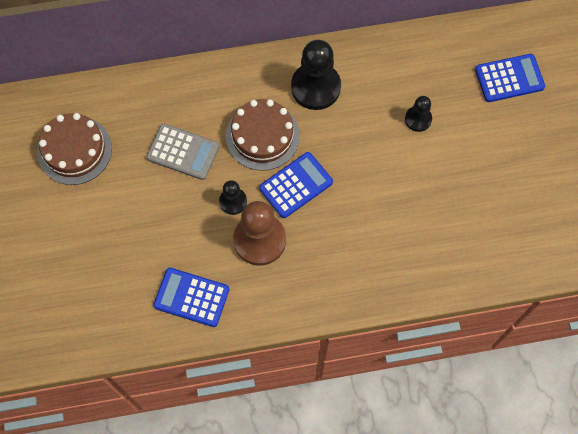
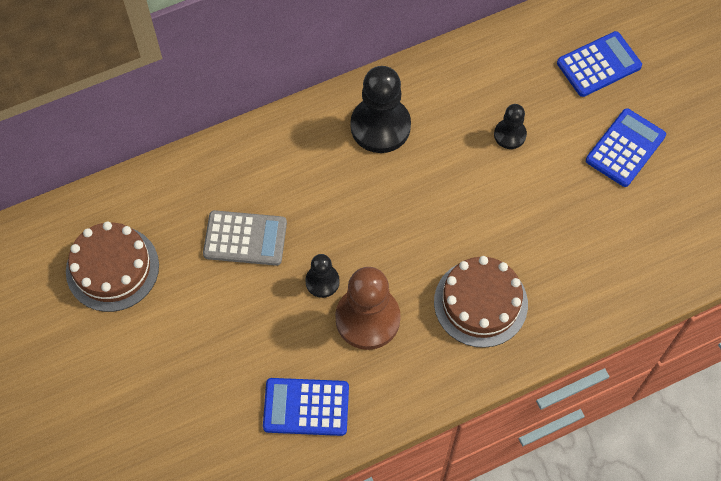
camera: 15 degrees left, 5 degrees down
brown cake [226,99,300,171] -> brown cake moved to [434,256,528,348]
blue calculator [259,152,333,218] -> blue calculator moved to [586,108,666,187]

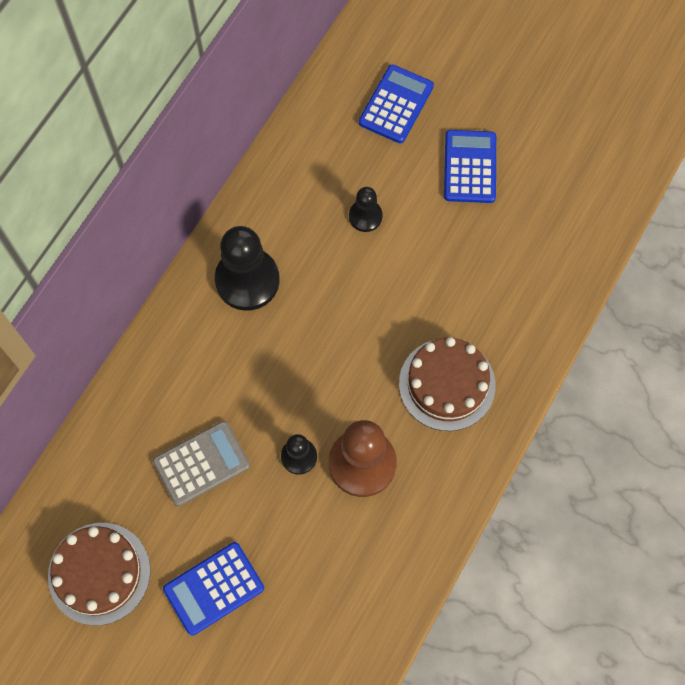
camera: 35 degrees left, 5 degrees up
blue calculator [263,378,349,436] -> blue calculator moved to [163,542,264,636]

